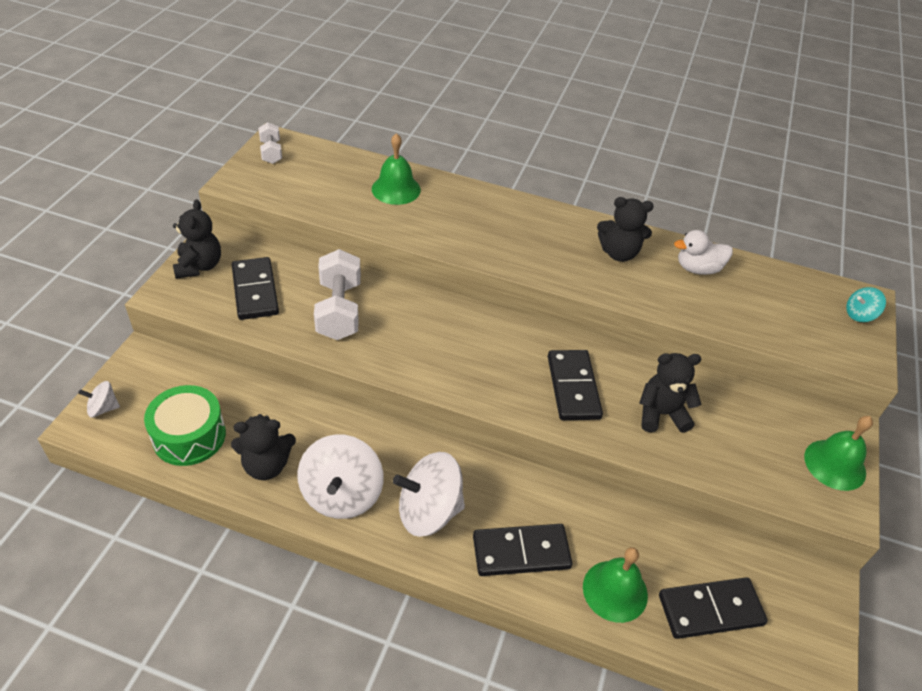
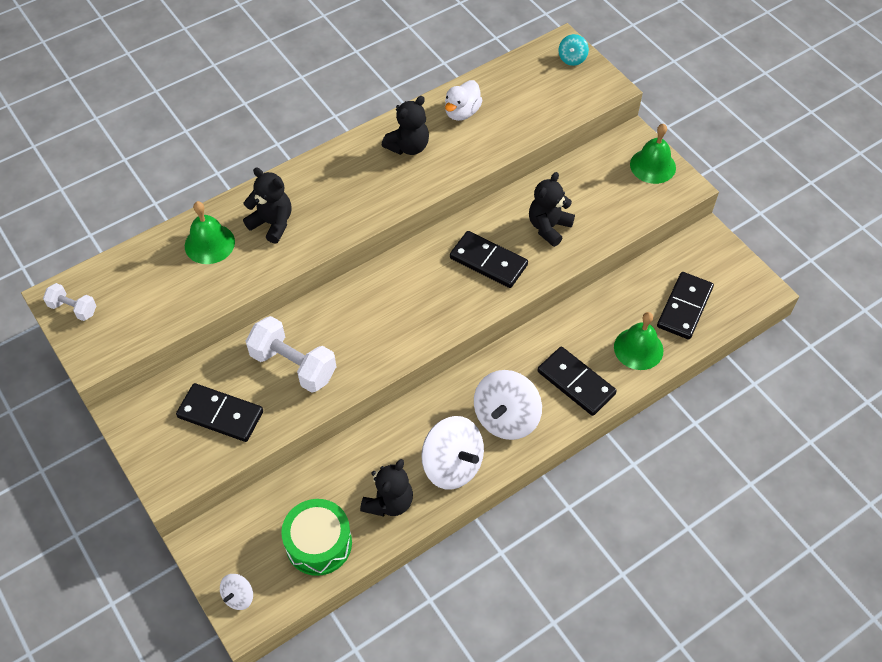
camera: 50 degrees left, 10 degrees up
black teddy bear [173,200,221,279] -> black teddy bear moved to [243,167,292,243]
black domino [473,524,572,576] -> black domino turned 75 degrees counterclockwise [538,347,617,416]

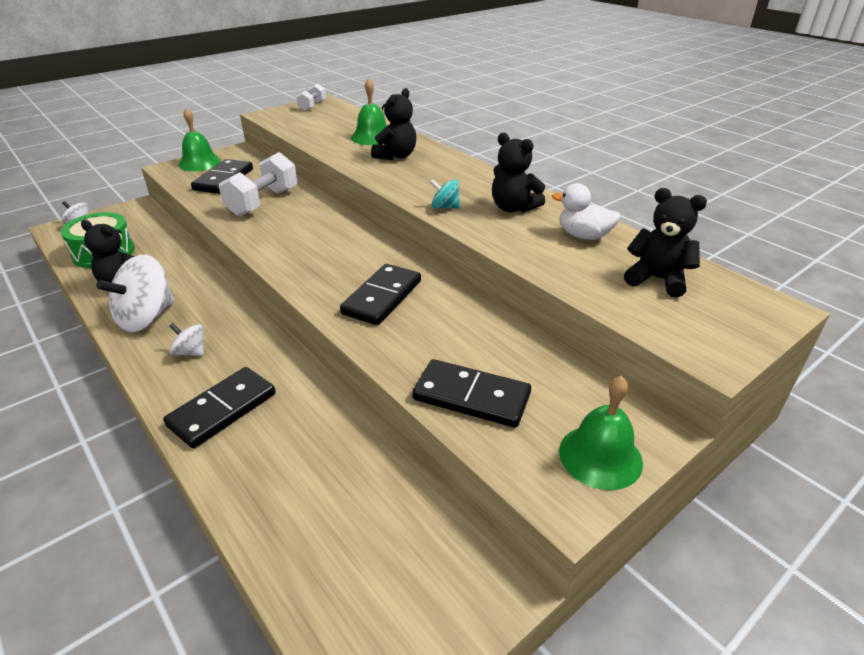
camera: 85 degrees right, 20 degrees down
white spinning top [474,370,542,440] -> white spinning top [169,323,204,356], size x0.49
black teddy bear [529,172,575,247] -> black teddy bear moved to [624,188,707,298]
turquoise spinning top [558,34,589,66] -> turquoise spinning top moved to [430,179,460,209]
green bell [614,312,663,370] -> green bell moved to [178,108,221,171]
black domino [657,272,714,339] -> black domino moved to [412,359,531,428]

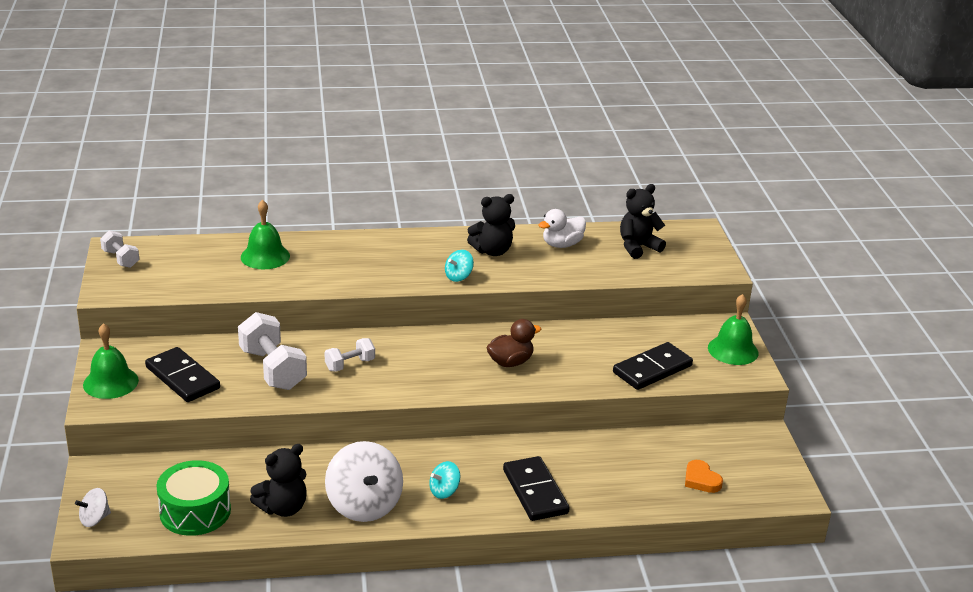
camera: 60 degrees left, 5 degrees down
white spinning top [169,323,204,356] -> turquoise spinning top [429,461,460,499]
black domino [340,264,421,325] -> brown duck [486,319,541,367]
black teddy bear [371,88,417,160] -> none
none -> white dumbbell [324,338,375,372]
none -> orange heart [685,460,723,493]

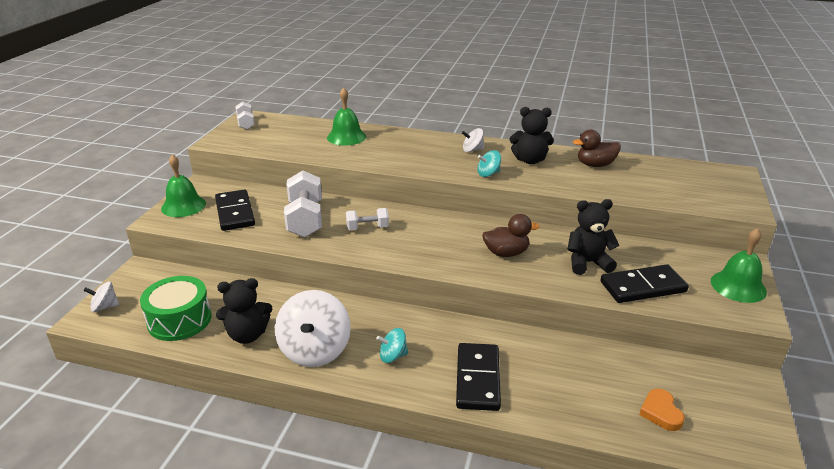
camera: 25 degrees right, 0 degrees up
white duck [539,209,586,248] -> brown duck [573,130,621,167]
black teddy bear [620,184,666,259] -> black teddy bear moved to [567,199,620,275]
none -> white spinning top [462,128,484,152]

